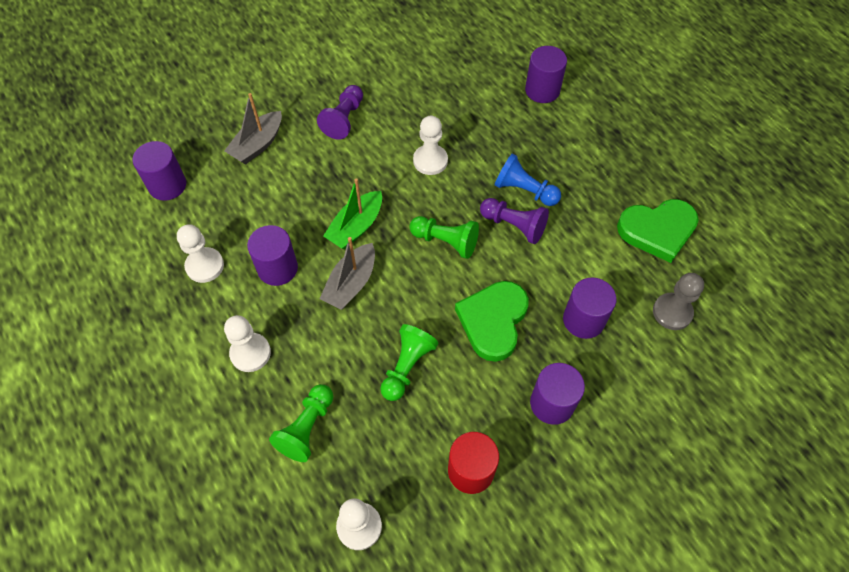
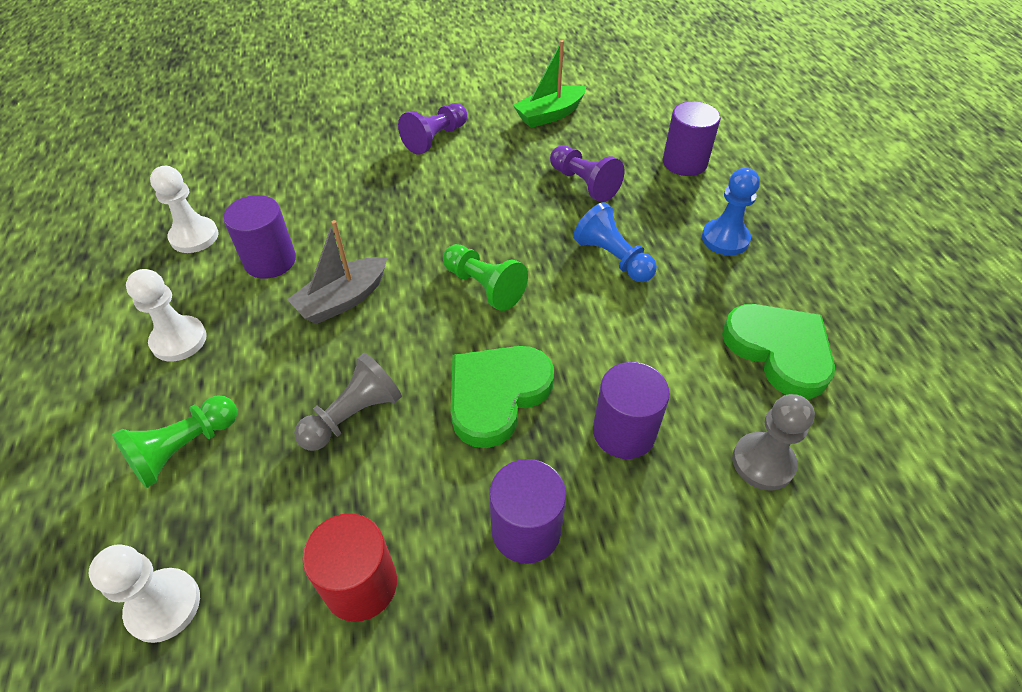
camera: 20 degrees right, 10 degrees down
purple cylinder [133,141,186,201] -> none
grey boat [224,93,282,164] -> none
green boat [323,178,382,249] -> green boat moved to [513,40,587,128]
green pawn [380,324,438,401] -> grey pawn [294,353,402,451]
white pawn [413,116,448,175] -> none
purple pawn [480,198,549,244] -> purple pawn moved to [550,145,624,202]
green heart [617,199,699,263] -> green heart turned 135 degrees counterclockwise [722,304,835,399]
none -> blue pawn [702,168,760,255]

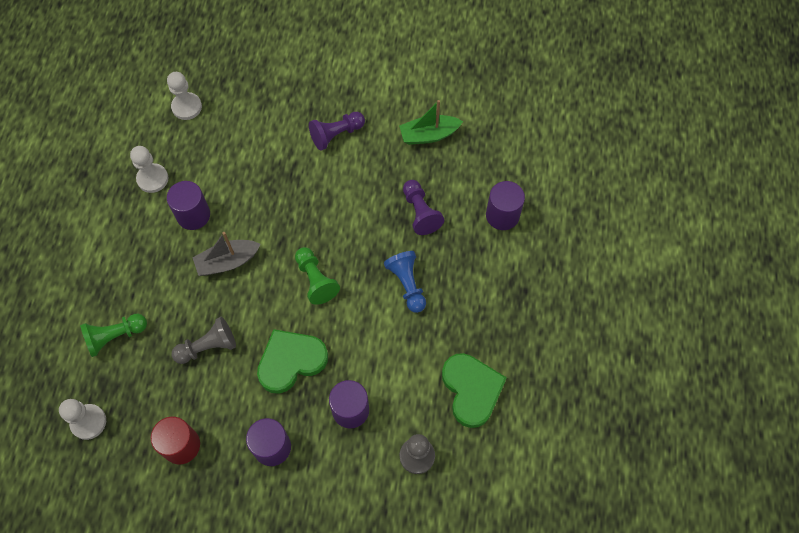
camera: 20 degrees right, 15 degrees up
white pawn [126,269,207,361] -> white pawn moved to [167,72,202,120]
blue pawn [702,168,760,255] -> none

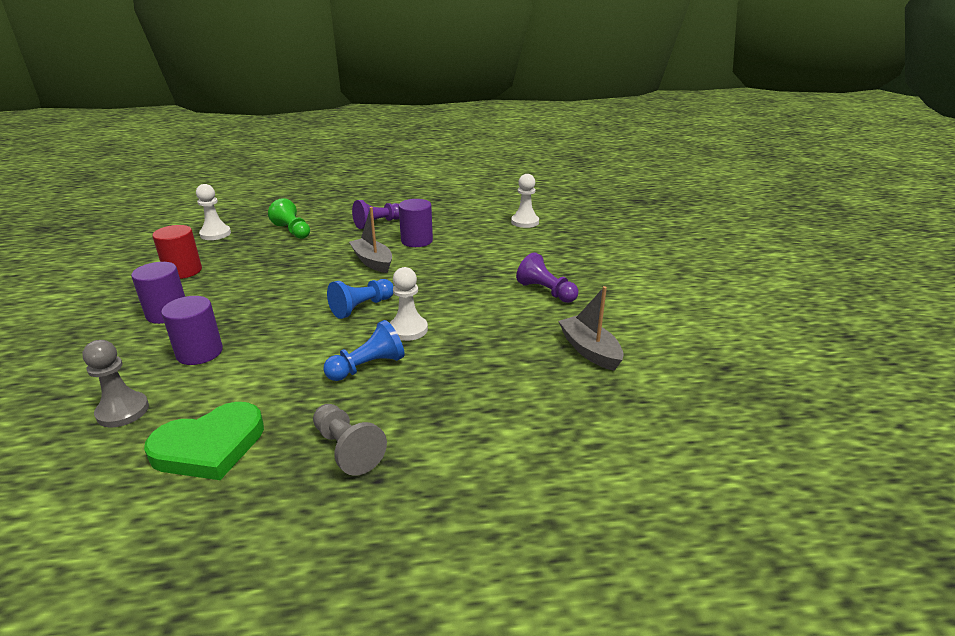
camera: 75 degrees right, 35 degrees down
white pawn [130,146,168,193] -> white pawn moved to [390,267,428,341]
grey pawn [172,317,236,364] -> grey pawn moved to [313,404,387,476]
green heart [257,329,328,394] -> none
green pawn [295,247,340,305] -> blue pawn [327,279,394,319]
green boat [399,100,463,145] -> grey boat [558,286,624,371]
purple pawn [403,180,444,235] -> purple pawn moved to [352,200,399,229]
purple cylinder [486,181,525,230] -> none

